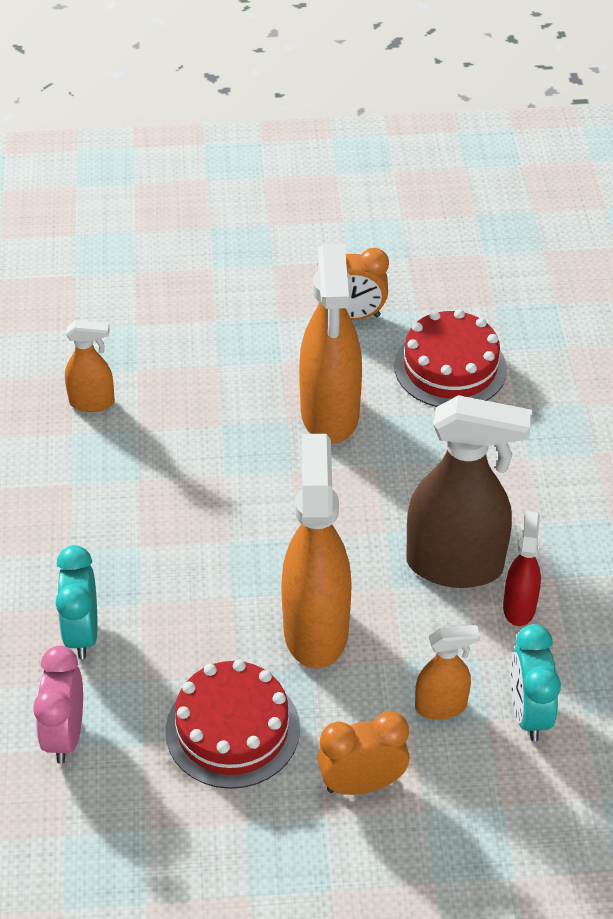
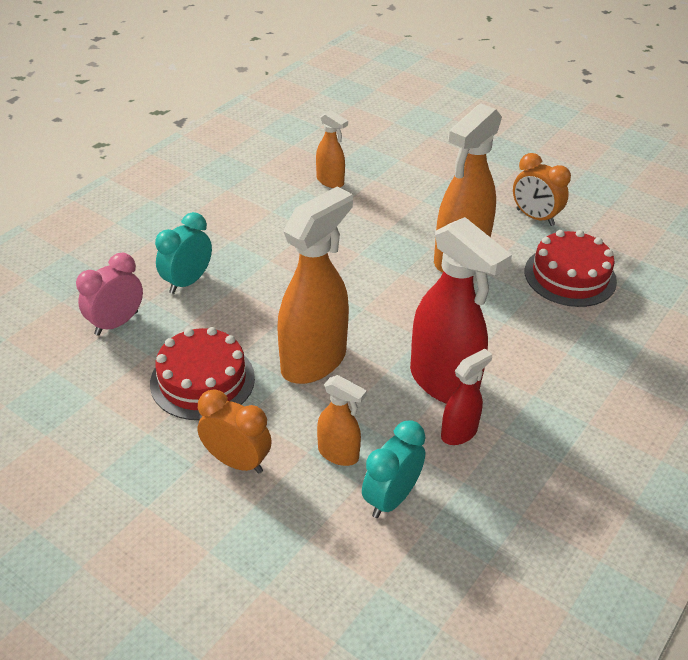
camera: 40 degrees right, 5 degrees down
brown spray bottle [406,395,532,588] -> red spray bottle [410,217,512,404]

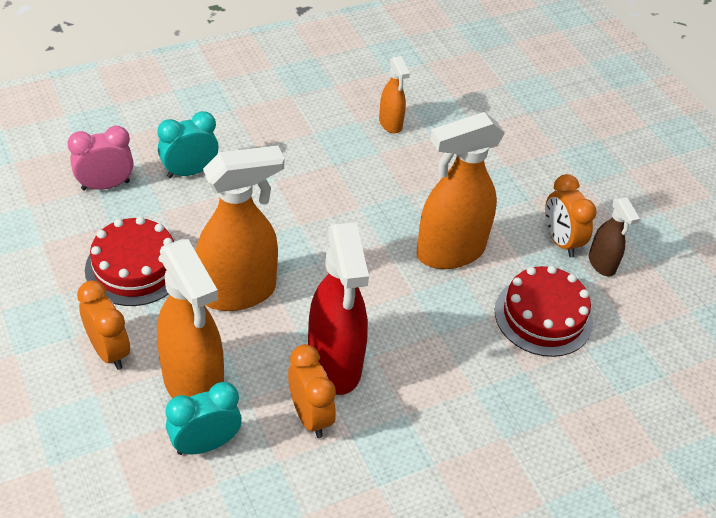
camera: 25 degrees right, 5 degrees up
orange spray bottle [317,375,367,466] -> orange spray bottle [157,239,224,398], size x1.96
red spray bottle [441,349,492,445] -> orange clock [288,344,336,438]
none -> brown spray bottle [589,197,640,277]

